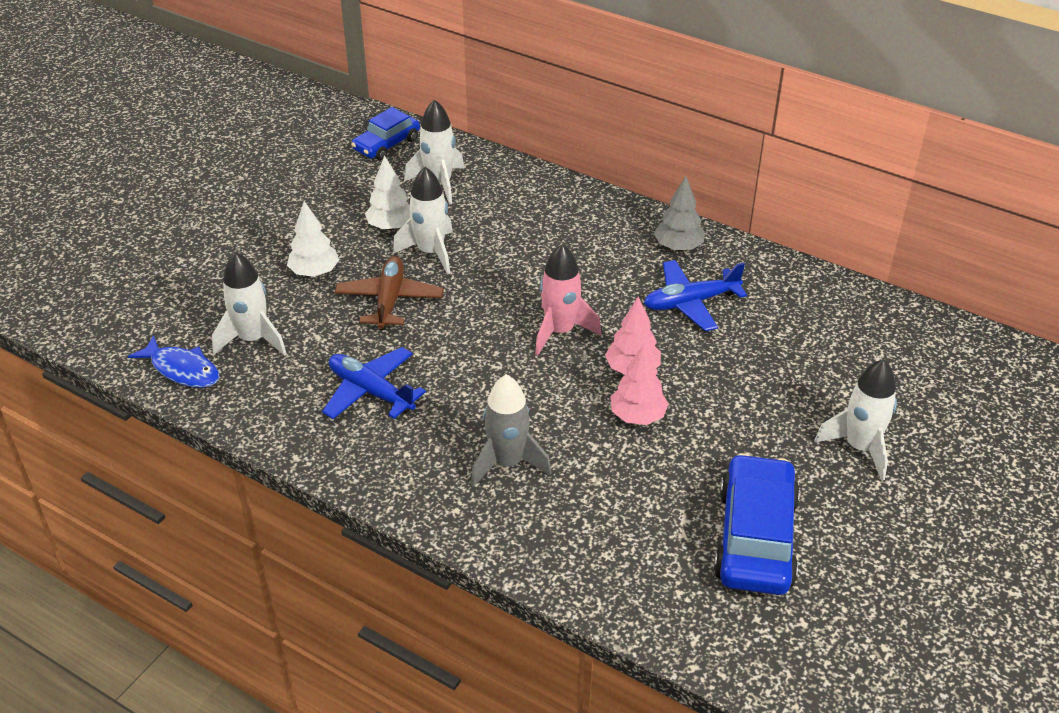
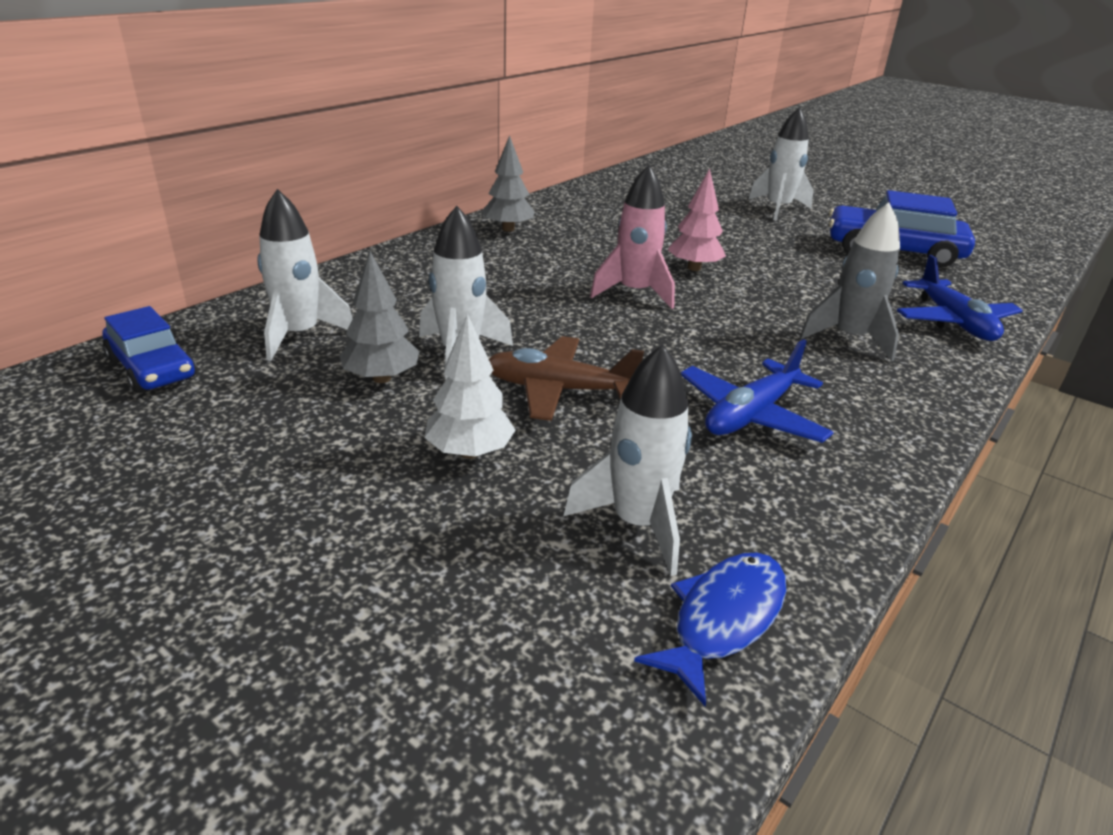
camera: 85 degrees left, 10 degrees down
white tree [365,155,410,230] -> grey tree [340,251,420,383]
pink tree [610,344,669,425] -> none
blue plane [644,260,747,331] -> blue plane moved to [897,255,1023,341]

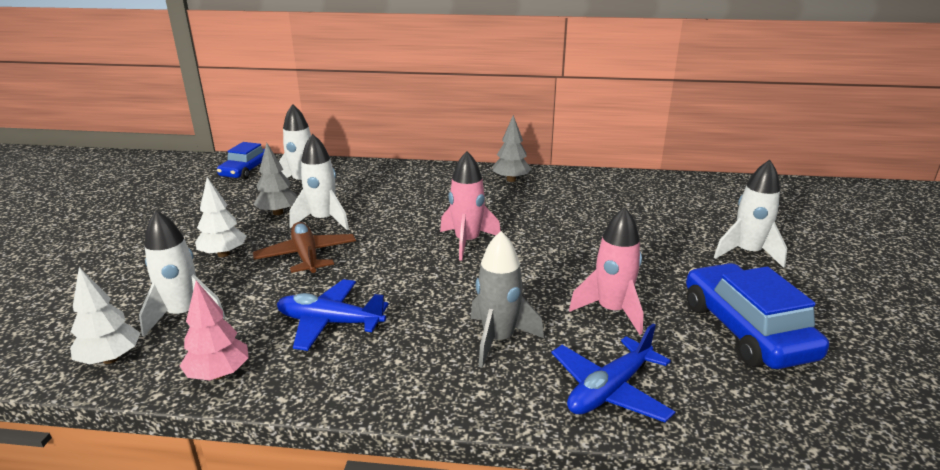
camera: 60 degrees right, 5 degrees down
blue fish [634,553,786,706] -> white tree [70,267,140,364]
pink tree [667,168,726,271] -> pink tree moved to [180,281,249,380]
none -> pink rocket [569,207,643,335]

